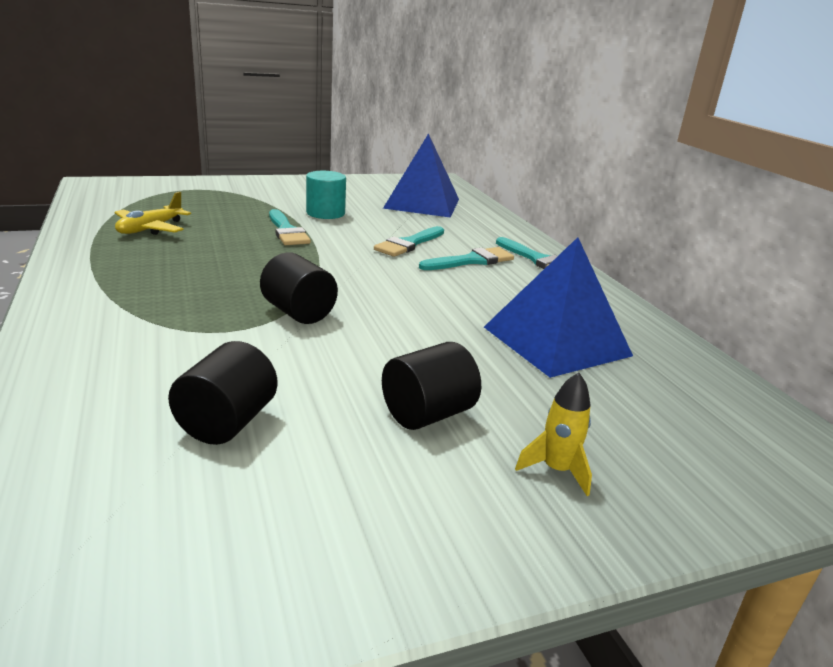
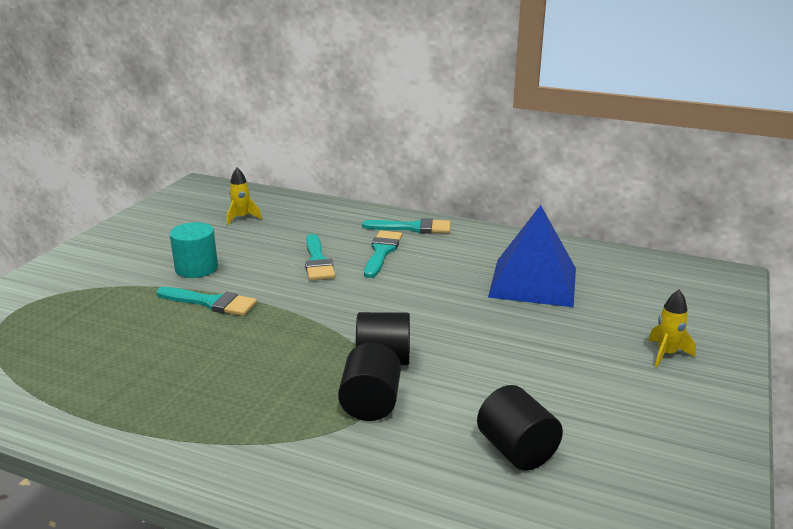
camera: 45 degrees left, 0 degrees up
yellow plane [115,192,191,235] -> none
black cylinder [382,342,481,430] -> black cylinder moved to [338,343,401,421]
blue pyramid [383,133,459,217] -> yellow rocket [227,168,262,225]

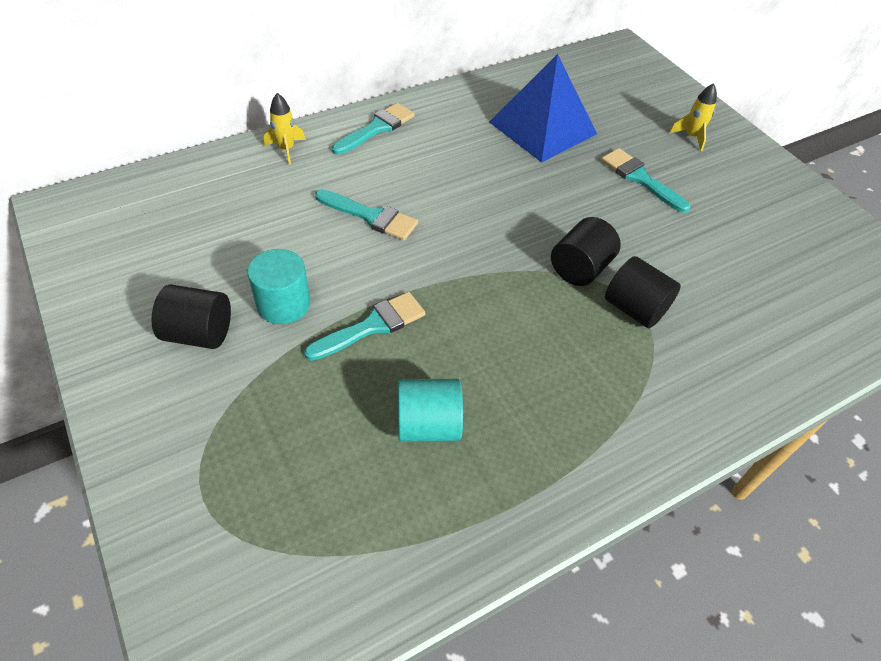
camera: 55 degrees left, 25 degrees up
yellow rocket [227,168,262,225] -> yellow rocket moved to [264,93,306,164]
turquoise brush [364,231,402,278] -> turquoise brush moved to [601,148,690,213]
black cylinder [477,385,563,471] -> black cylinder moved to [152,284,231,349]
none -> turquoise cylinder [398,379,463,442]

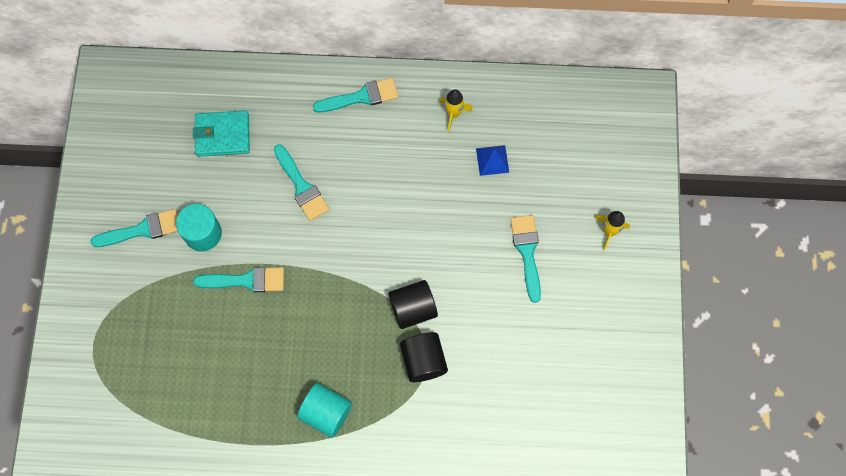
camera: 35 degrees right, 20 degrees up
black cylinder [152,284,231,349] -> turquoise brush [91,209,178,247]
yellow rocket [264,93,306,164] -> yellow rocket moved to [439,89,473,132]
turquoise cylinder [398,379,463,442] -> turquoise cylinder moved to [297,383,352,438]
blue pyramid [489,54,597,162] -> blue pyramid [476,145,509,176], size x0.43
none -> turquoise wallet [193,110,250,157]

